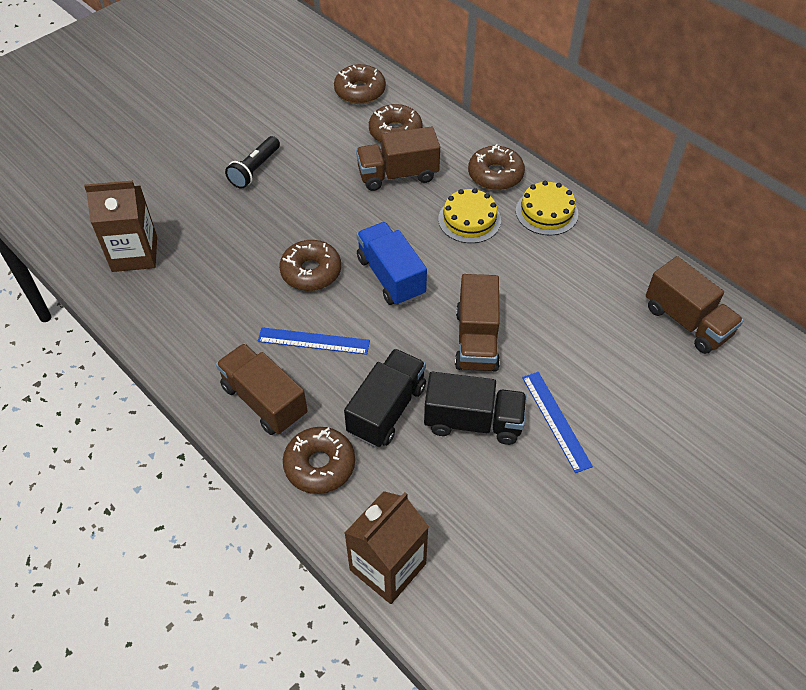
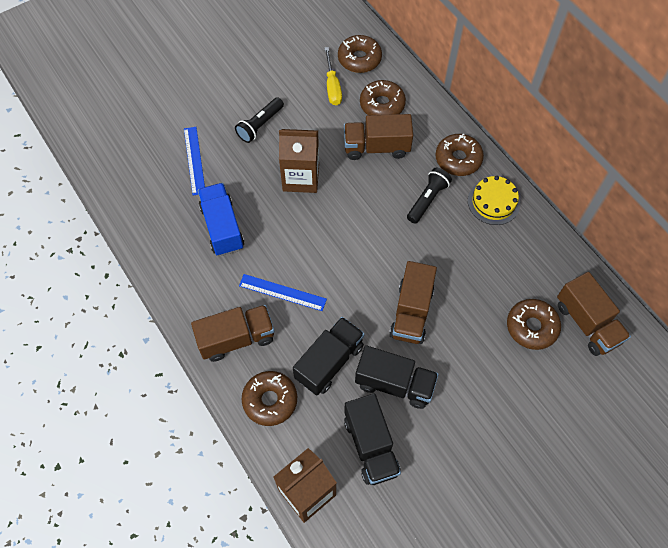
camera: 10 degrees right, 10 degrees up
brown carton [84,181,157,272] -> brown carton moved to [279,129,319,193]
brown truck [216,343,308,435] -> brown truck turned 105 degrees clockwise [191,305,275,362]
brown donut [279,240,341,291] -> brown donut moved to [507,299,561,350]
blue truck [357,222,427,306] -> blue truck moved to [198,183,244,256]
yellow cake [438,188,501,243] -> black flashlight [407,168,452,224]
blue ruler [522,372,593,473] -> blue ruler moved to [184,127,205,195]
none -> yellow screwdriver [324,47,342,105]
none -> black truck [344,393,401,485]

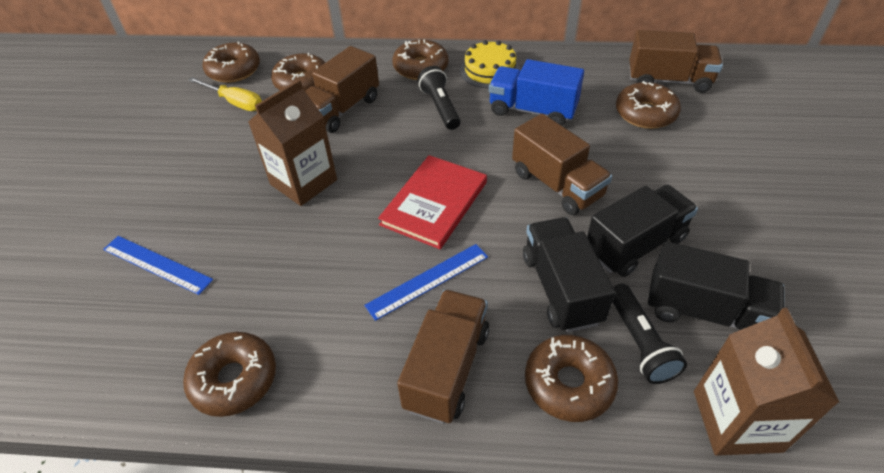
camera: 50 degrees left, 15 degrees down
blue truck [198,183,244,256] -> blue truck moved to [489,59,584,126]
black flashlight [235,97,284,143] -> black flashlight moved to [613,284,687,384]
none -> brown donut [183,332,276,417]
none -> red book [378,155,487,249]

